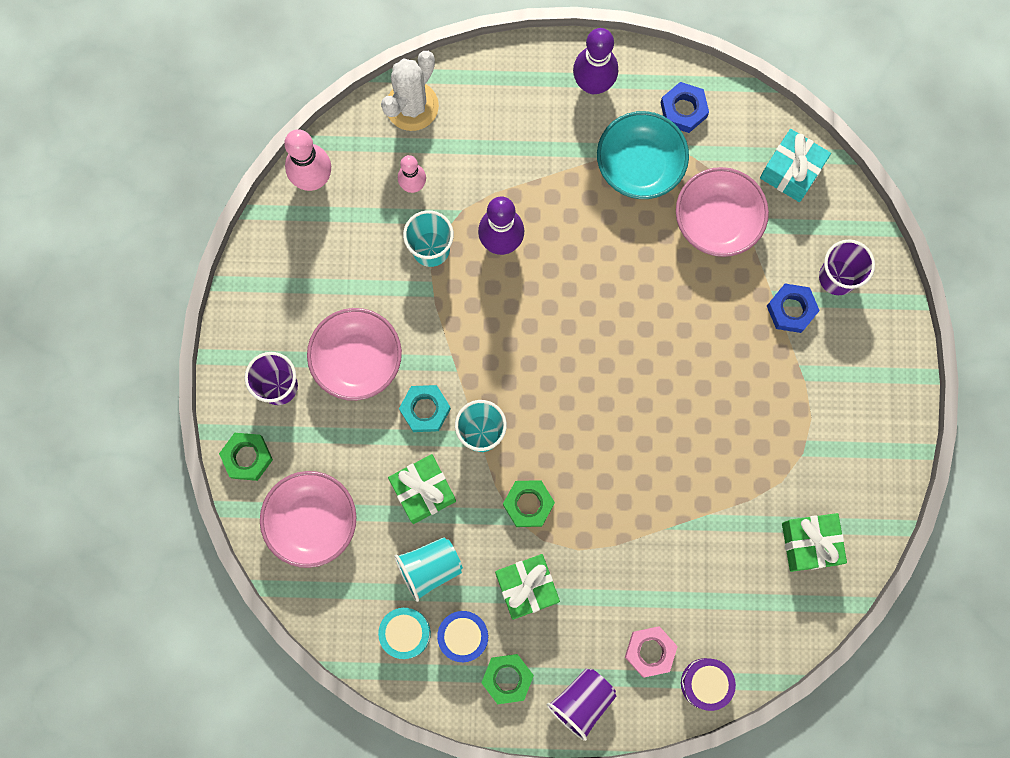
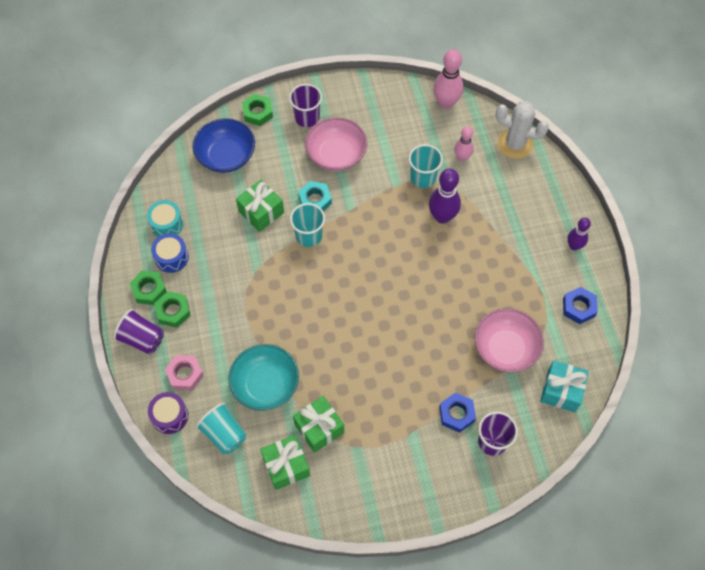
camera: 75 degrees right, 15 degrees down
pink bowl [260,471,357,568] -> blue bowl [193,118,255,173]
turquoise cup [394,537,463,602] -> turquoise cup moved to [196,403,247,455]
green gift [495,554,560,620] -> green gift moved to [293,396,344,453]
green nut [503,480,555,527] -> green nut moved to [154,291,191,328]
purple bowling pin [573,28,618,94] -> purple bowling pin [567,218,591,251], size x0.63
turquoise bowl [597,111,689,199] -> turquoise bowl moved to [228,344,299,411]

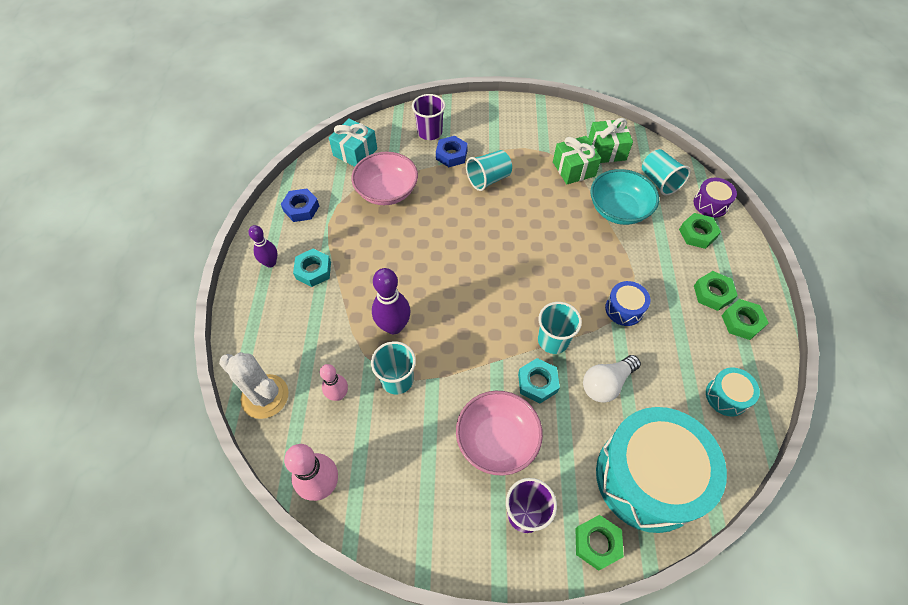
camera: 165 degrees left, 5 degrees down
purple cup [113,309,164,354] -> none
blue drum [151,233,189,273] -> blue drum moved to [605,281,650,326]
pink nut [165,355,204,390] -> green nut [679,213,721,249]
blue bowl [193,118,255,173] -> turquoise drum [596,407,727,533]
green gift [236,180,284,232] -> white light bulb [583,355,641,403]
none -> turquoise nut [293,249,331,287]
none -> turquoise cup [466,150,512,191]

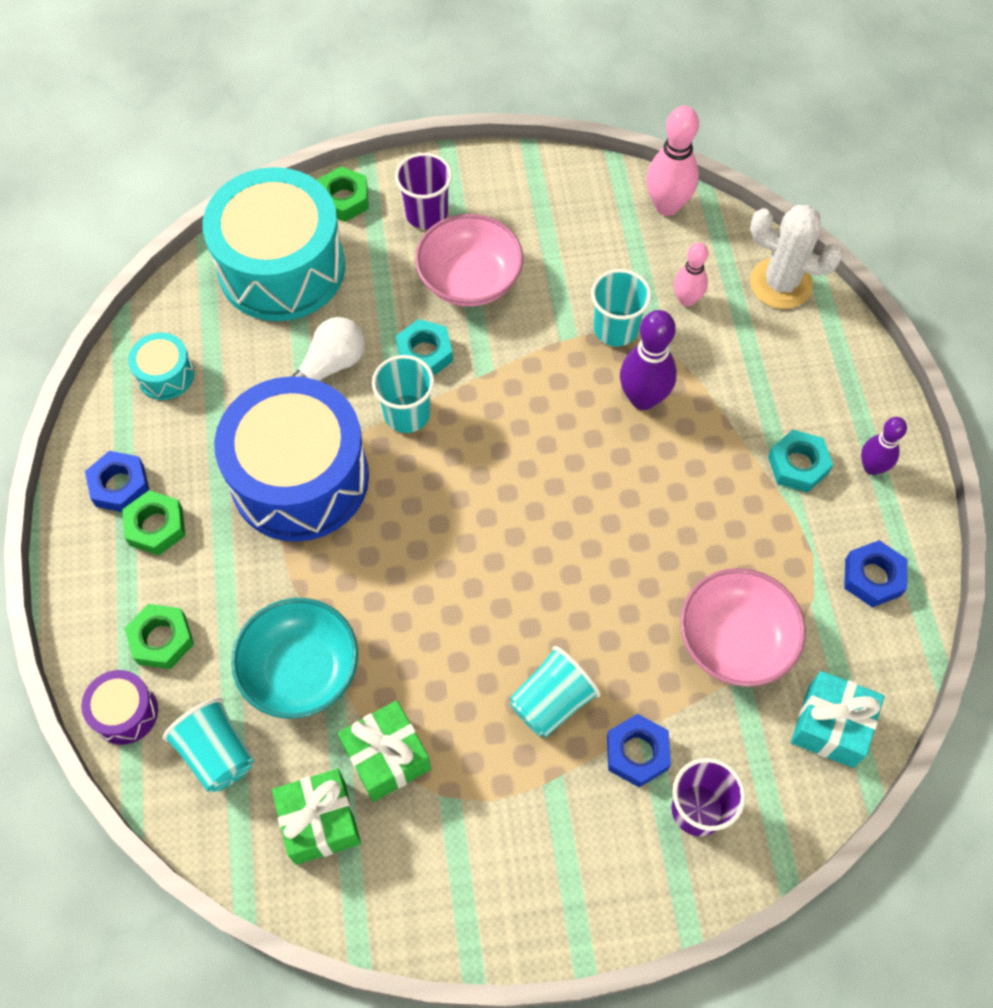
camera: 170 degrees right, 5 degrees up
blue drum [605,281,650,326] -> blue drum [214,376,369,542], size x2.32
green nut [722,299,769,340] -> blue nut [85,451,149,512]

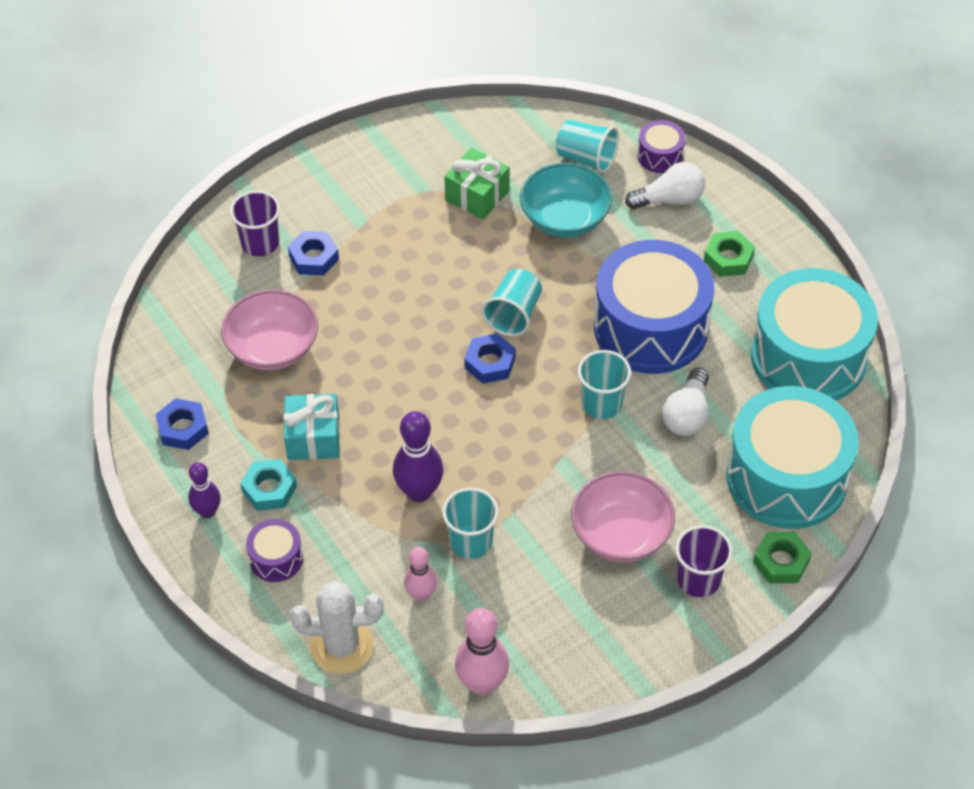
camera: 155 degrees right, 10 degrees down
blue nut [85,451,149,512] -> blue nut moved to [464,333,516,384]
green nut [124,604,194,669] -> white light bulb [625,162,705,209]
turquoise drum [128,332,194,400] -> turquoise drum [751,268,878,401], size x2.32
green gift [272,769,361,865] -> none
turquoise nut [396,319,453,376] -> none
turquoise cup [510,646,601,737] -> turquoise cup moved to [482,269,542,336]
turquoise gift [791,671,884,768] -> turquoise gift moved to [284,394,340,460]
none -> purple drum [246,519,303,582]

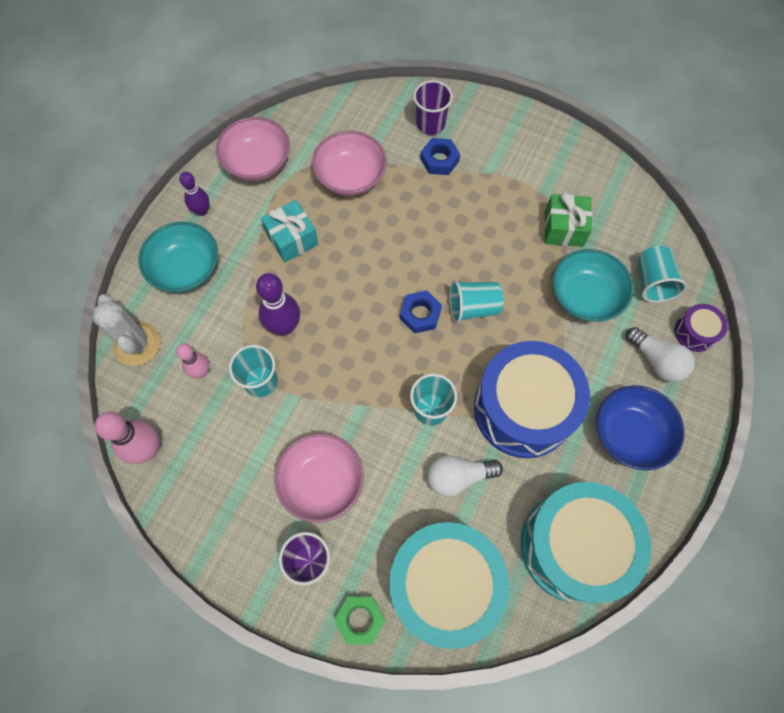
camera: 60 degrees right, 15 degrees up
blue nut [155,398,209,450] -> pink bowl [216,117,290,181]
turquoise nut [240,459,297,511] -> none
purple drum [246,519,303,582] -> turquoise bowl [138,222,218,293]
green nut [704,231,755,277] -> blue bowl [596,385,685,470]

